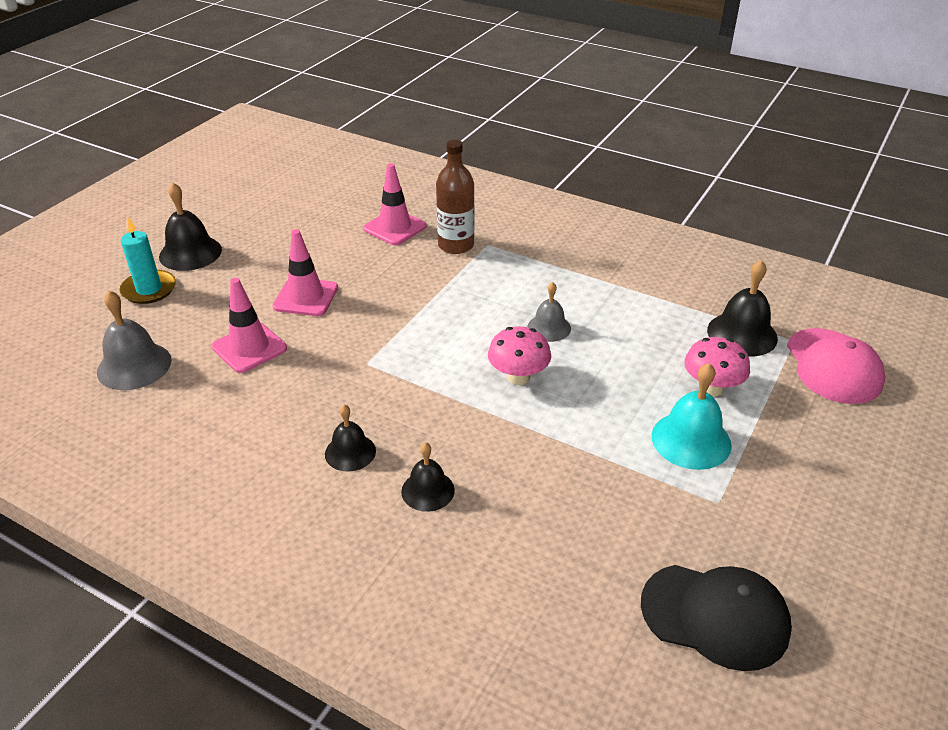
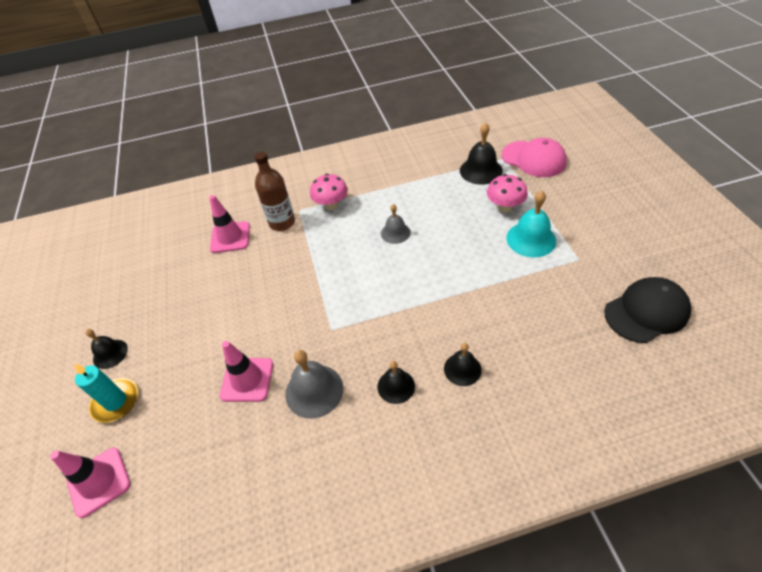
camera: 40 degrees left, 10 degrees up
grey bell [97,290,172,390] -> grey bell moved to [285,350,343,419]
black bell [159,183,222,271] -> black bell [85,329,128,369], size x0.64
pink traffic cone [272,229,338,316] -> pink traffic cone moved to [50,448,130,518]
pink mushroom [488,326,551,385] -> pink mushroom moved to [310,174,348,210]

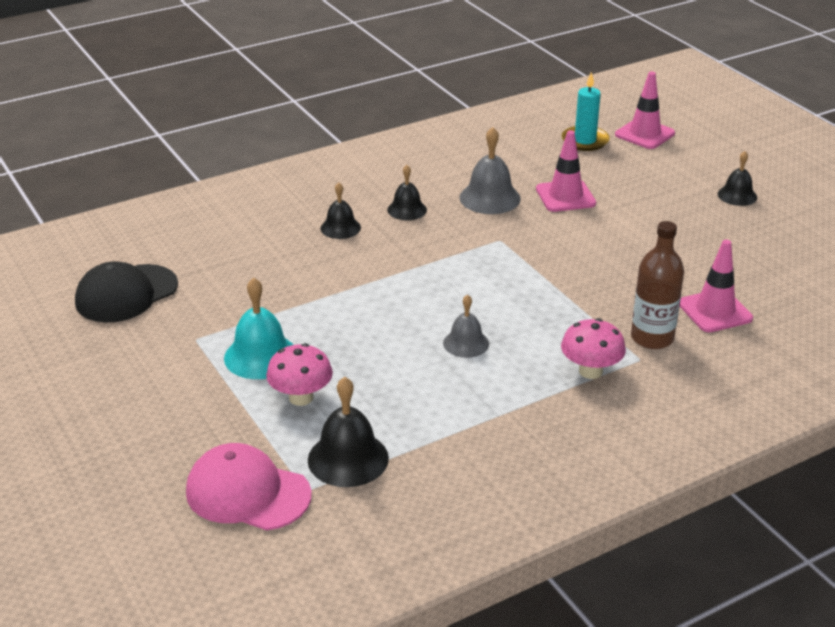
camera: 160 degrees right, 15 degrees down
turquoise candle [74,364,138,423] -> turquoise candle moved to [562,72,610,151]

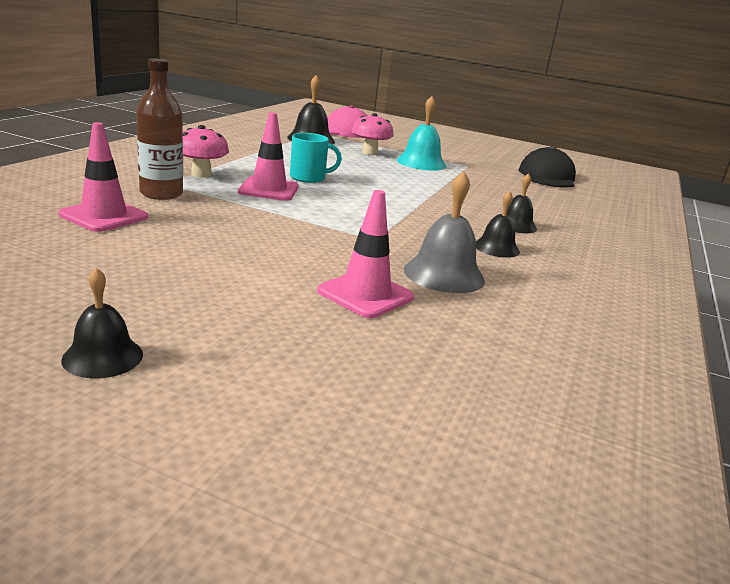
camera: 140 degrees right, 10 degrees down
grey bell [443,294,489,358] -> turquoise mug [290,133,342,183]
turquoise candle [562,72,610,151] -> none
pink traffic cone [615,71,675,149] -> pink traffic cone moved to [238,112,298,201]

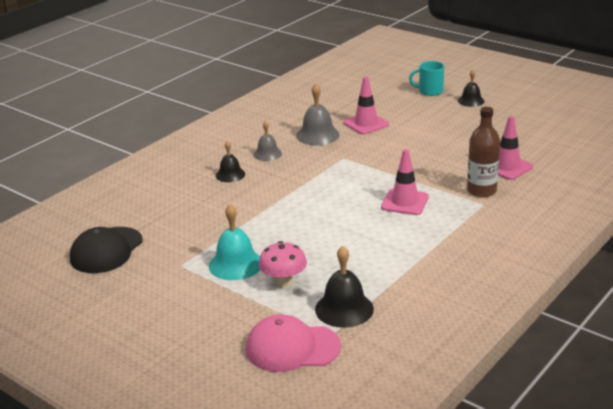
camera: 160 degrees left, 5 degrees up
pink mushroom [183,125,229,178] -> none
turquoise mug [290,133,342,183] -> turquoise mug moved to [409,61,444,96]
black bell [476,191,520,258] -> grey bell [254,121,282,161]

